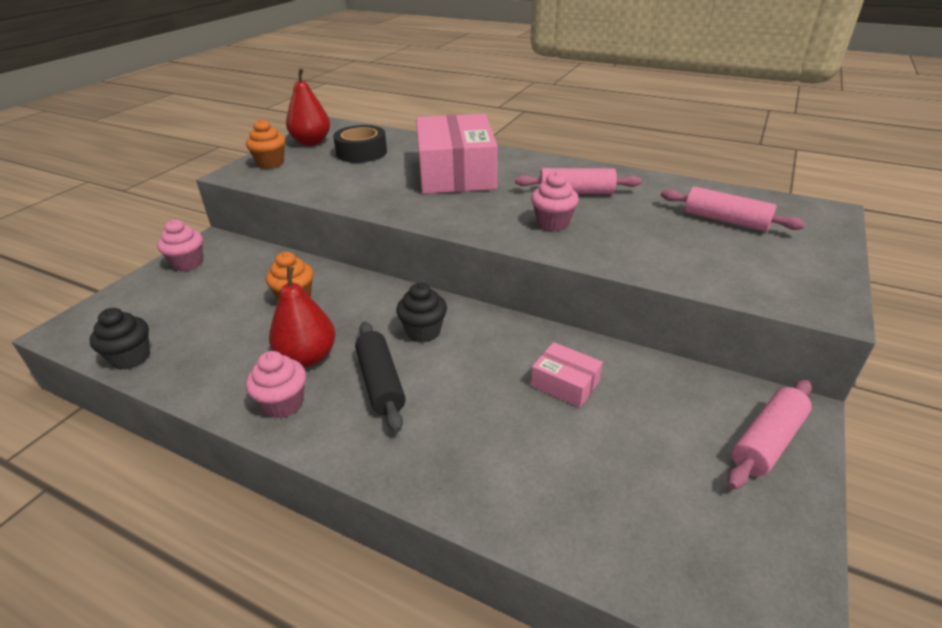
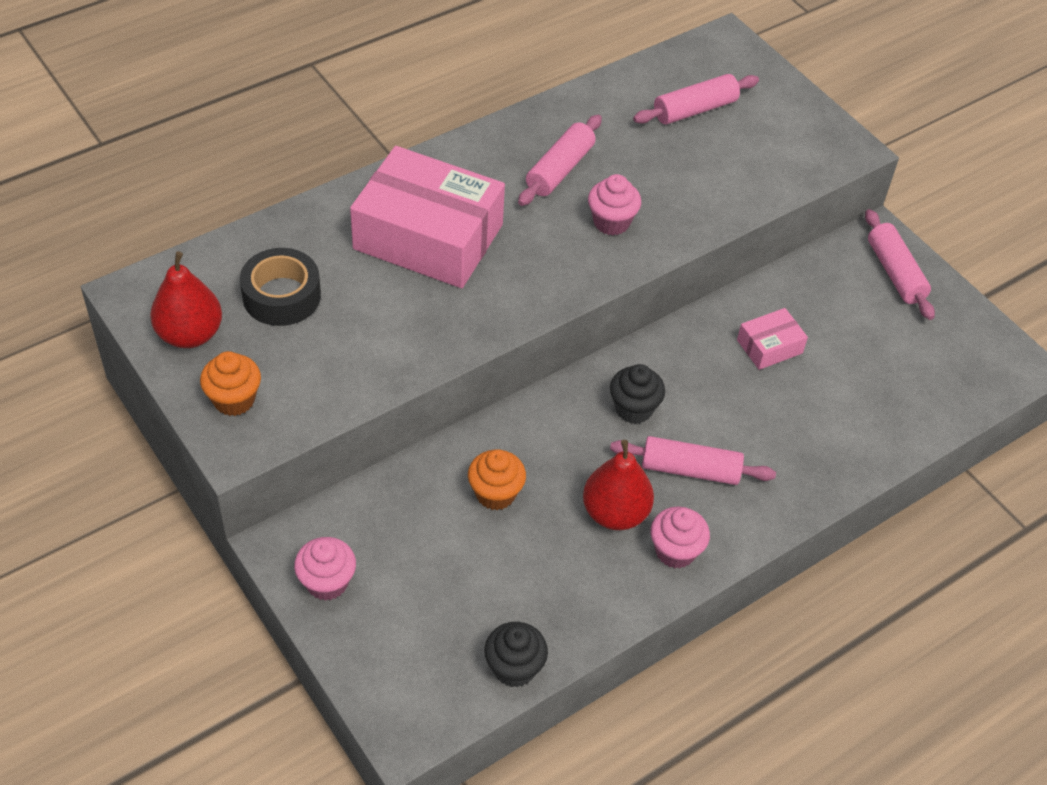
camera: 65 degrees left, 15 degrees up
black rolling pin [355,321,406,432] -> pink rolling pin [610,436,776,485]

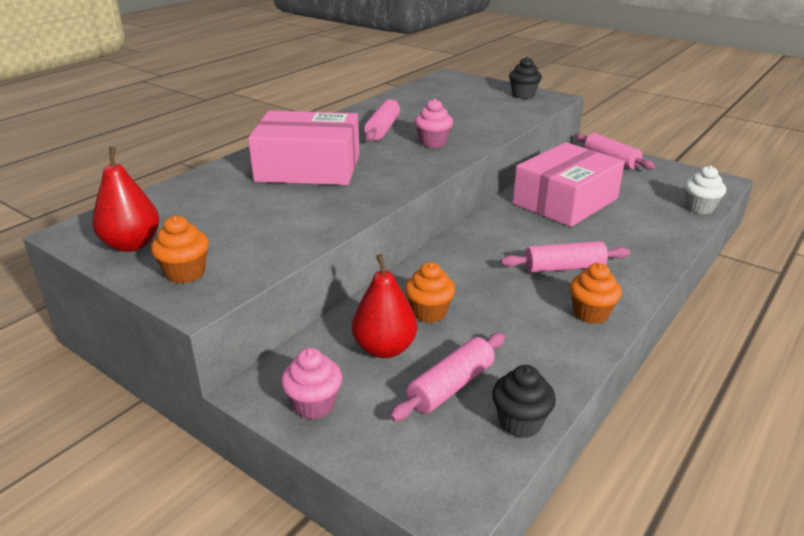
camera: 15 degrees left, 20 degrees down
black tape [240,248,321,326] -> none
red pear [583,440,654,530] -> red pear moved to [352,254,417,358]
black cupcake [610,364,665,424] -> black cupcake moved to [509,57,542,99]
pink rolling pin [633,74,759,124] -> pink rolling pin moved to [390,333,505,421]
pink cupcake [650,507,710,568] -> orange cupcake [570,263,622,324]
pink box [737,308,808,370] -> pink box [513,142,625,227], size x2.26
none -> white cupcake [684,166,726,214]

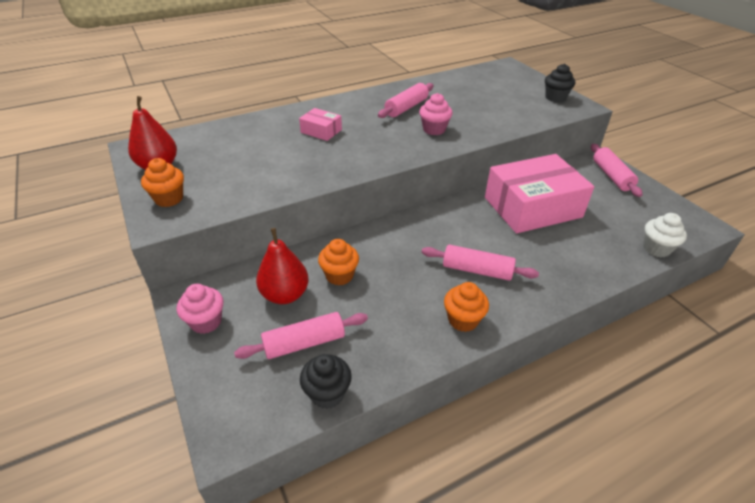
camera: 25 degrees right, 10 degrees up
pink box [248,111,359,185] -> pink box [299,108,342,141], size x0.44

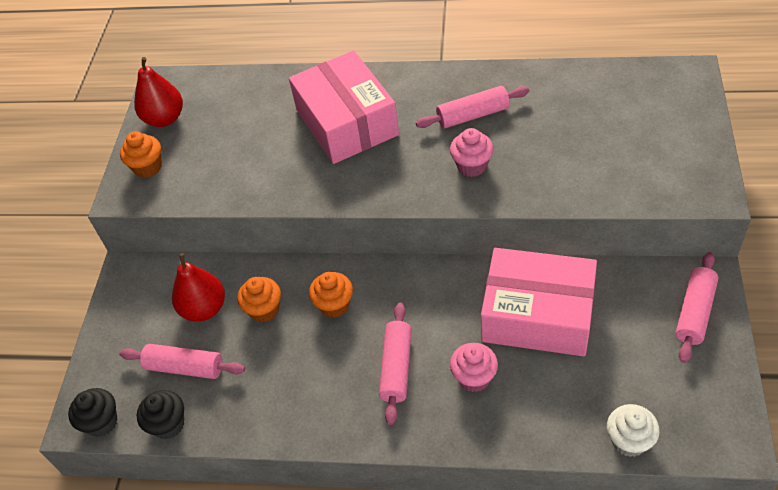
camera: 40 degrees right, 10 degrees up
pink cupcake [177,284,224,334] -> pink cupcake moved to [450,343,498,392]
pink box [299,108,342,141] -> pink box [289,51,399,164], size x2.26
pink rolling pin [422,244,539,281] -> pink rolling pin turned 45 degrees clockwise [379,303,412,425]
orange cupcake [444,282,489,332] -> orange cupcake moved to [309,272,353,318]
black cupcake [545,64,575,102] -> black cupcake moved to [68,388,118,437]

